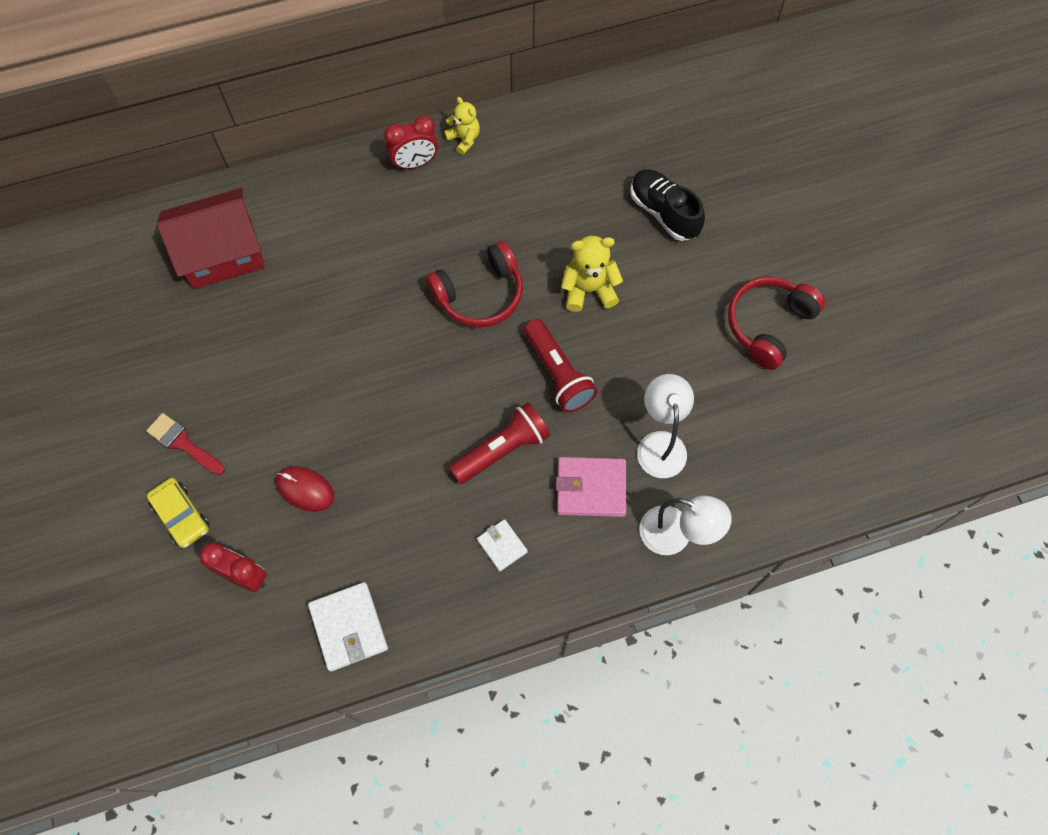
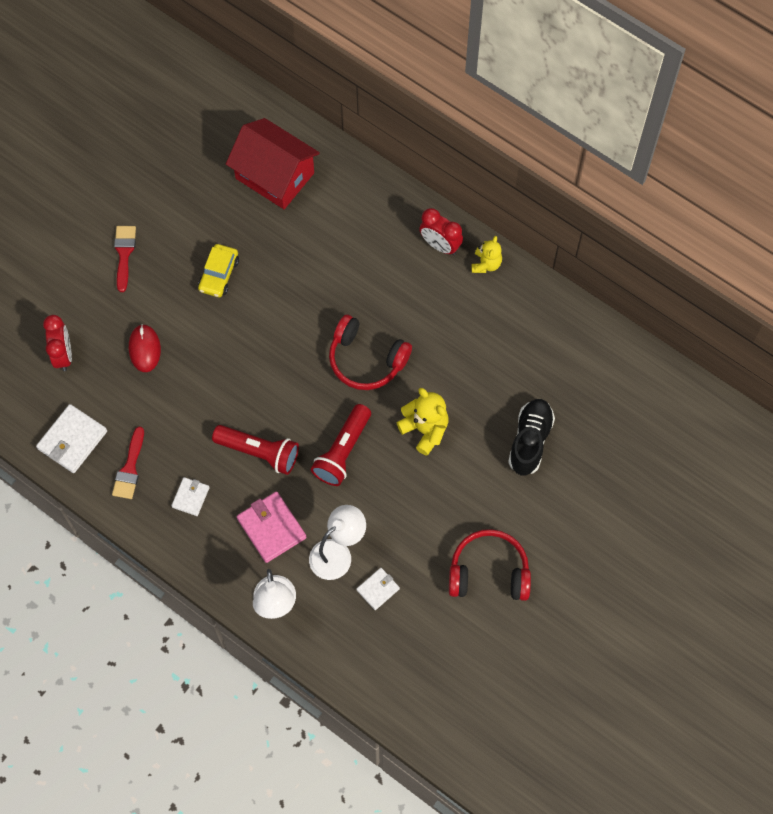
camera: 55 degrees right, 0 degrees up
yellow car [147,478,210,548] -> yellow car moved to [198,244,239,297]
none -> red brush [112,427,144,499]
none -> white wallet [357,568,400,610]

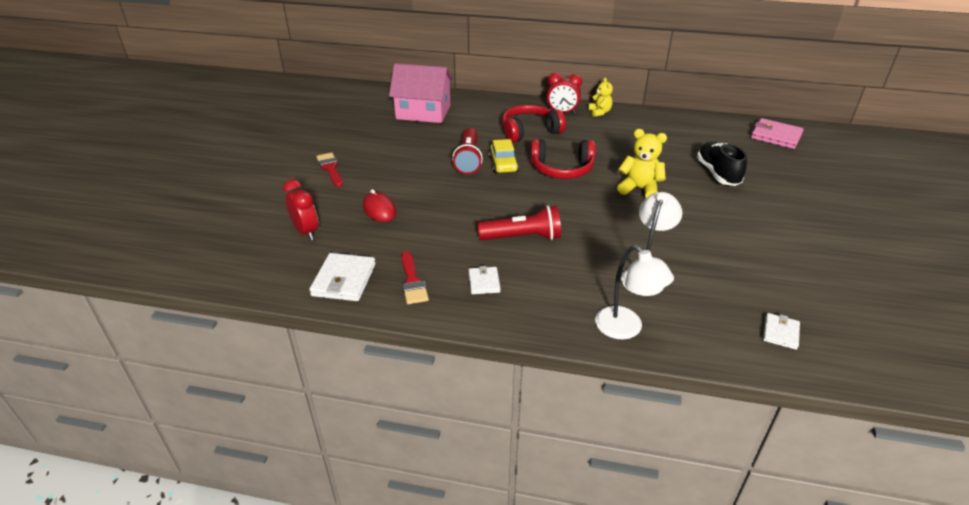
camera: 25 degrees left, 30 degrees down
yellow car [198,244,239,297] -> yellow car moved to [489,139,519,173]
red house [226,118,320,209] -> pink house [389,63,453,123]
pink wallet [237,491,307,563] -> pink wallet moved to [751,118,804,149]
red flashlight [311,404,371,486] -> red flashlight moved to [452,128,483,175]
white wallet [357,568,400,610] -> white wallet moved to [763,313,800,350]
red headphones [449,529,531,601] -> red headphones moved to [502,105,566,143]

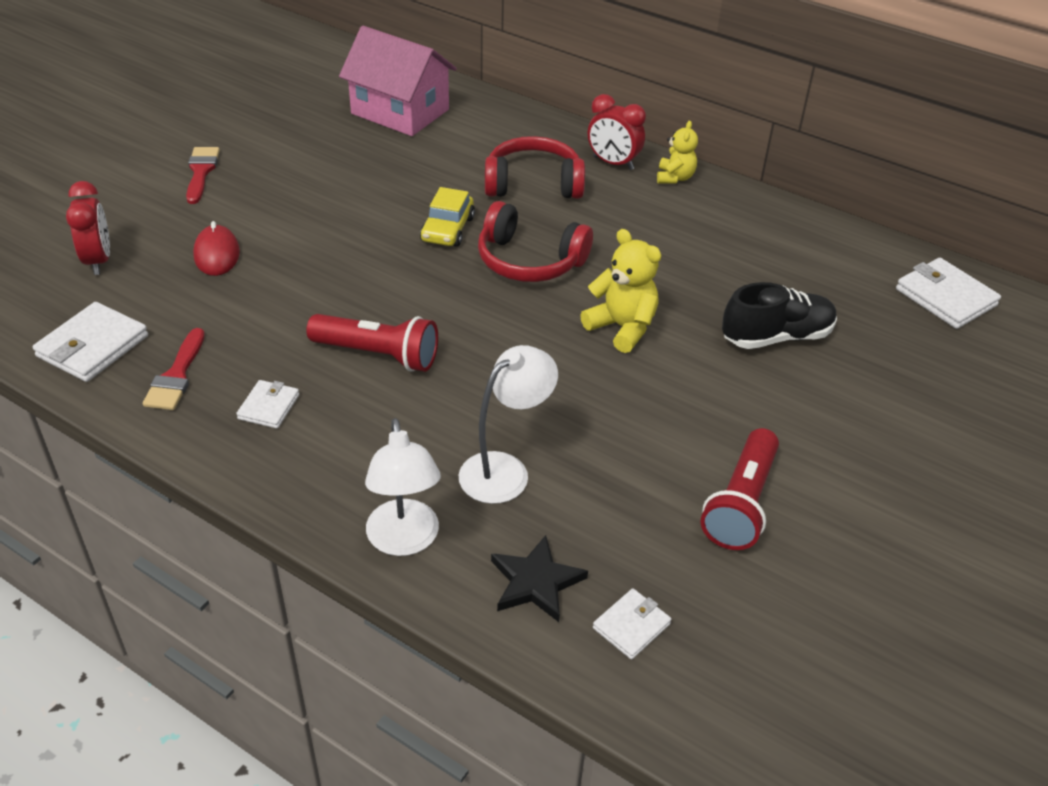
camera: 20 degrees right, 5 degrees up
red flashlight [452,128,483,175] -> red flashlight moved to [700,428,779,550]
black shoe [697,142,747,186] -> black shoe turned 60 degrees clockwise [722,282,837,349]
pink wallet [751,118,804,149] -> white wallet [896,258,1001,329]
none -> black star [491,535,588,622]

